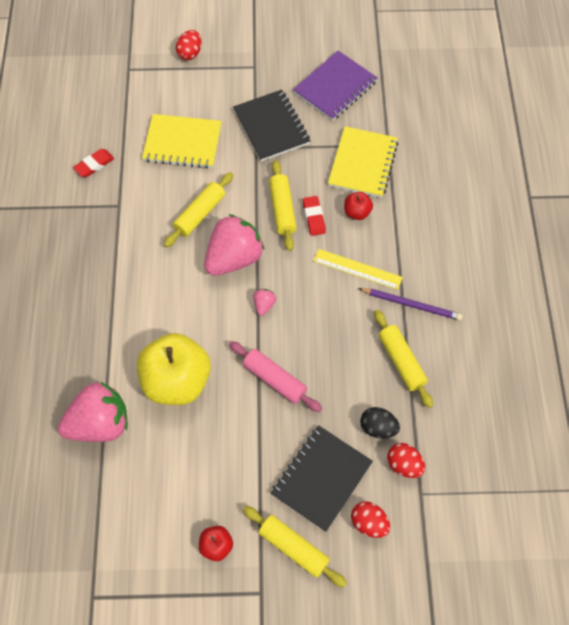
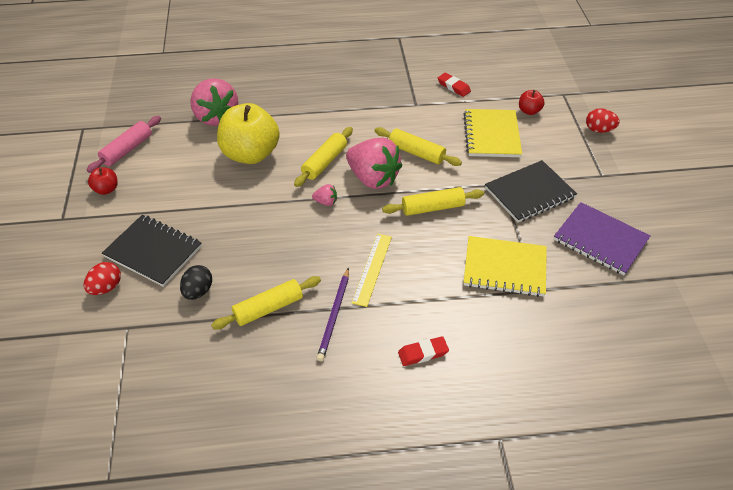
camera: 85 degrees right, 15 degrees down
pink rolling pin [229,341,322,412] -> pink rolling pin moved to [87,116,161,173]
yellow rolling pin [243,506,347,587] -> yellow rolling pin moved to [294,127,353,187]
red eraser [303,196,326,236] -> red eraser moved to [398,336,449,366]
red apple [344,192,373,220] -> red apple moved to [519,90,545,115]
red egg [387,443,425,478] -> none

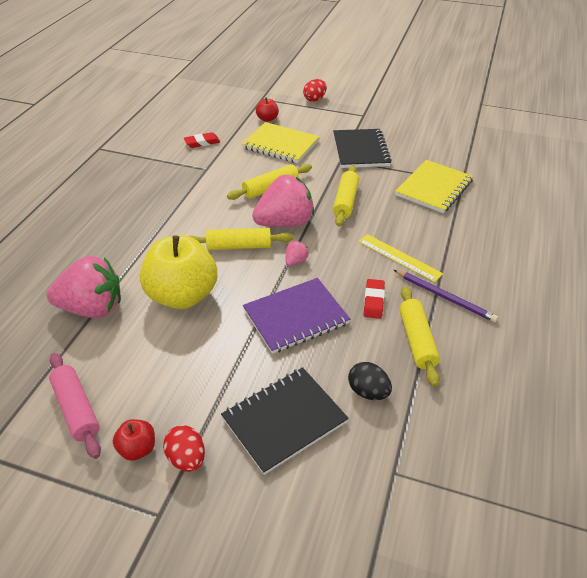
camera: 65 degrees left, 5 degrees down
red egg [84,262,121,295] -> red egg moved to [163,425,205,472]
yellow rolling pin [294,127,353,187] -> yellow rolling pin turned 60 degrees counterclockwise [190,228,293,250]
red eraser [398,336,449,366] -> red eraser moved to [364,279,385,319]
purple notebook [554,202,650,275] -> purple notebook moved to [243,278,350,354]

